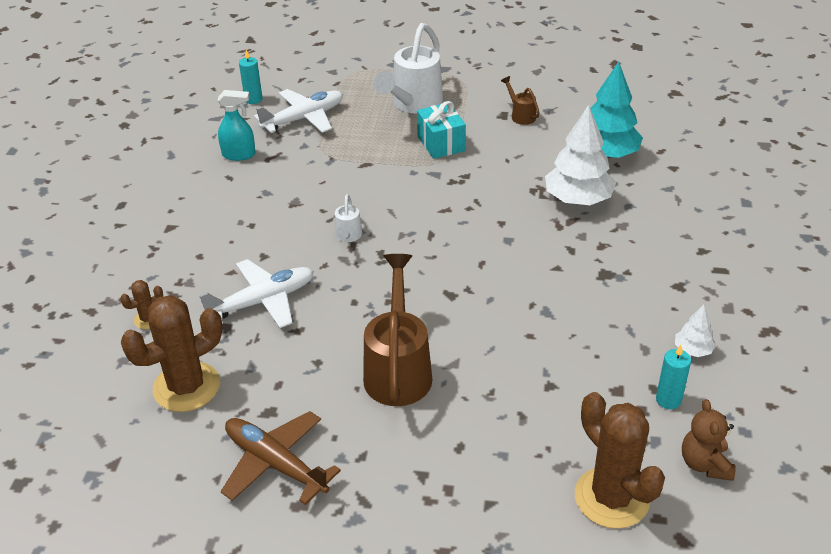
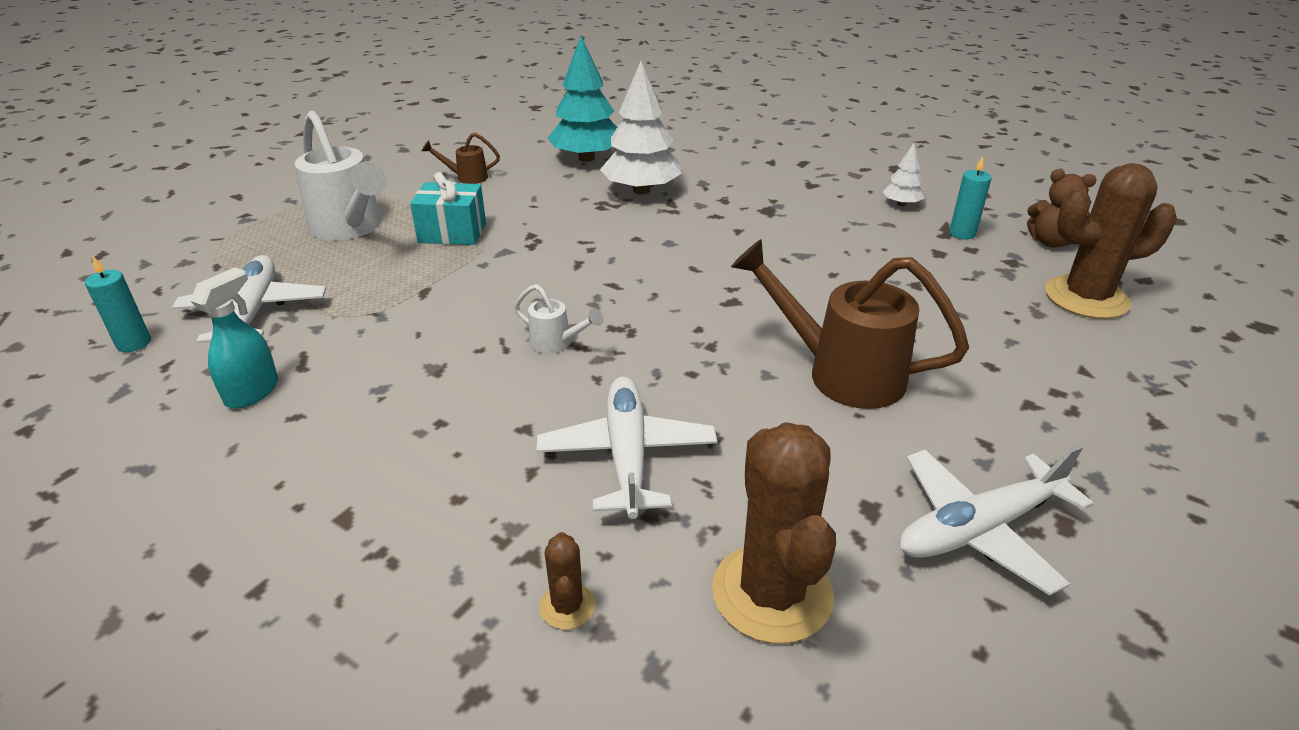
camera: 65 degrees left, 5 degrees down
brown plane [221,411,341,505] -> white plane [899,445,1094,595]

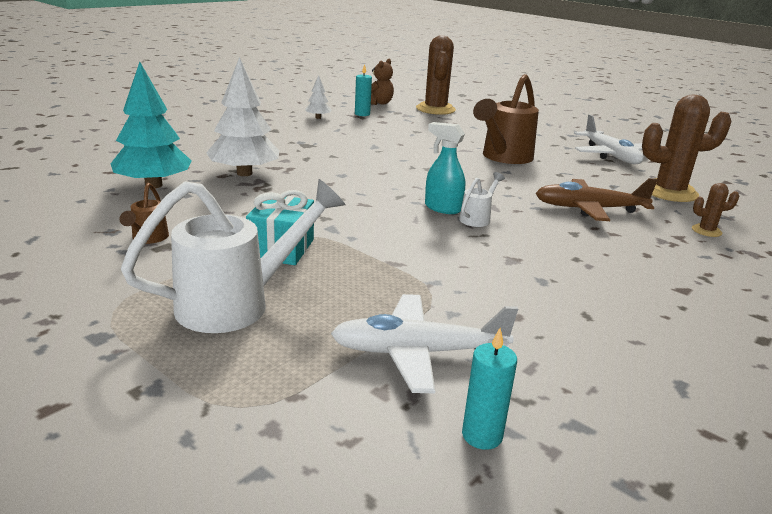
camera: 85 degrees left, 10 degrees down
turquoise spray bottle [191,267,278,409] -> turquoise spray bottle moved to [425,122,465,214]
white plane [536,377,717,519] -> brown plane [536,178,658,221]

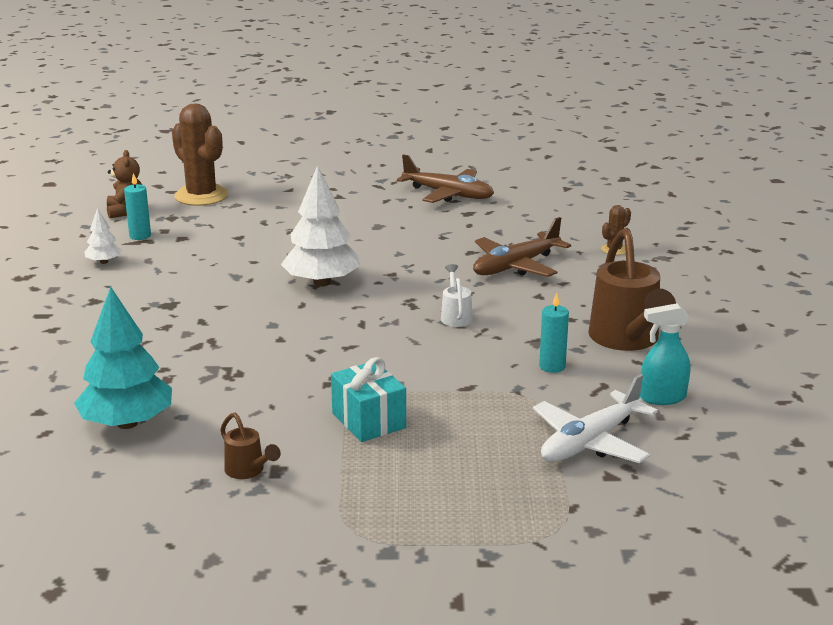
camera: 40 degrees left, 0 degrees up
white watering can [121,179,346,333] -> none
white tree [206,57,279,176] -> white tree moved to [281,165,360,287]
turquoise spray bottle [425,122,465,214] -> turquoise spray bottle moved to [640,303,690,405]
turquoise candle [462,328,517,450] -> turquoise candle moved to [539,293,569,373]
brown watering can [473,74,539,164] -> brown watering can moved to [588,228,676,351]
white plane [574,115,644,164] -> brown plane [397,154,494,203]
brown cactus [642,95,732,202] -> none

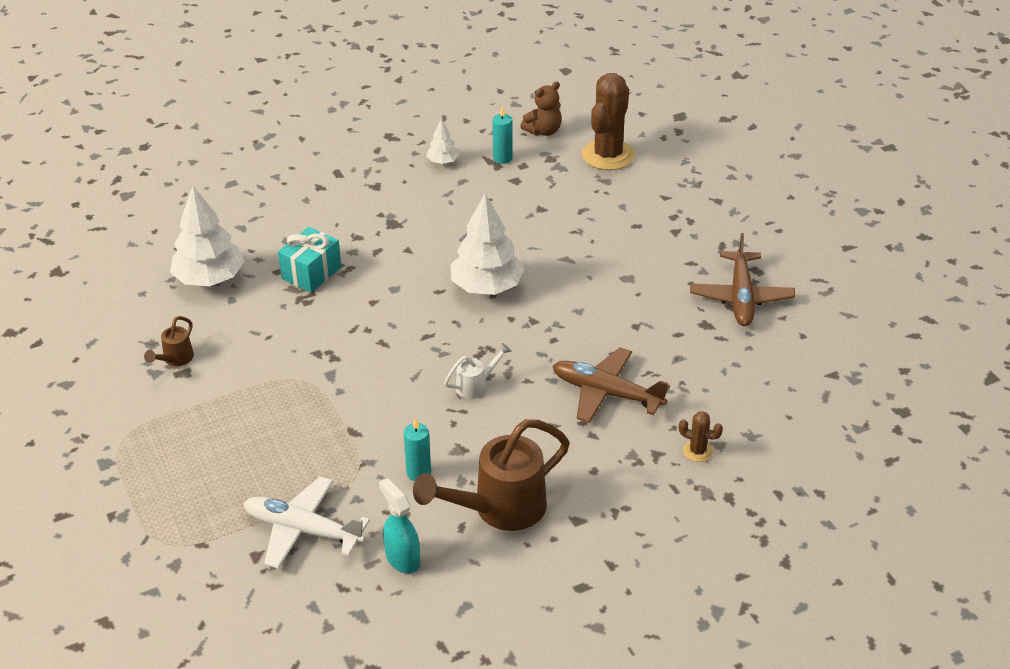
camera: 65 degrees right, 15 degrees up
turquoise tree [74,287,172,429] -> white tree [170,186,244,286]
turquoise gift [331,357,406,442] -> turquoise gift moved to [278,227,341,293]

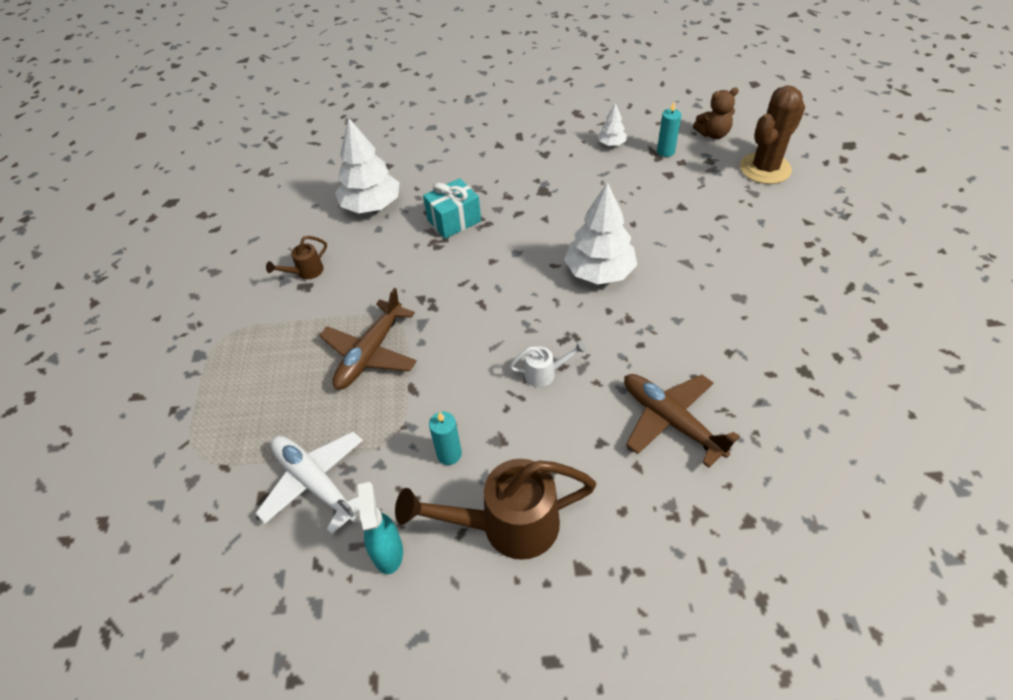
camera: 25 degrees right, 10 degrees up
brown cactus [679,411,723,462] -> none
brown plane [690,233,795,326] -> brown plane moved to [319,288,417,390]

